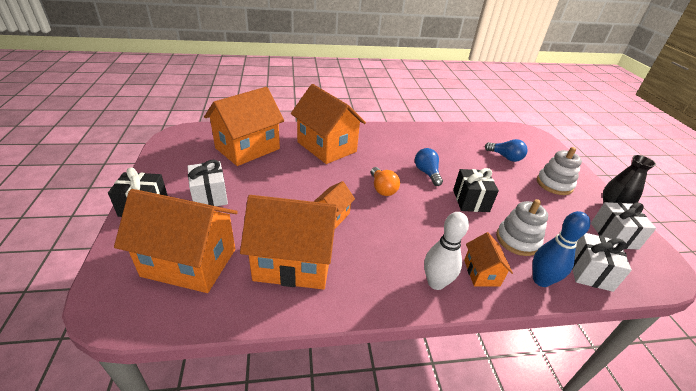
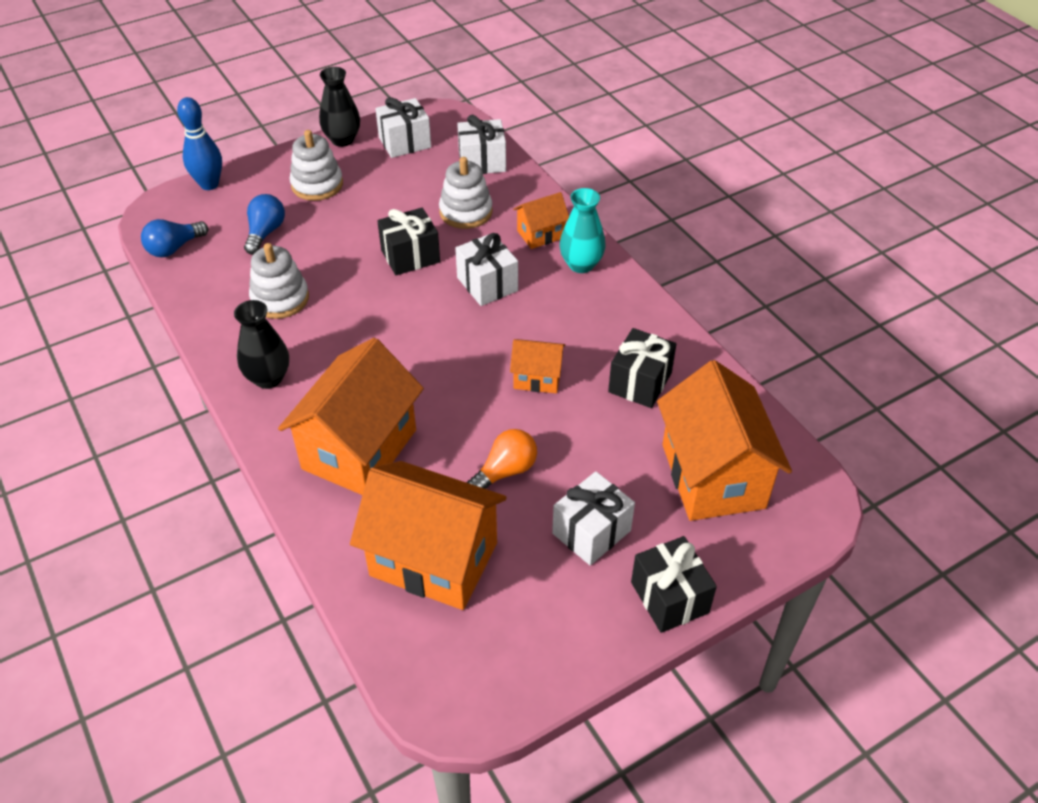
camera: 110 degrees left, 10 degrees up
orange house [240,195,339,289] -> black gift [608,328,676,408]
orange light bulb [371,167,400,196] -> orange light bulb moved to [467,429,537,489]
blue light bulb [415,148,443,186] -> blue light bulb moved to [141,219,209,257]
white bowling pin [424,212,469,290] -> turquoise vase [559,188,606,273]
blue bowling pin [532,211,590,287] -> blue bowling pin moved to [177,97,222,190]
none -> black vase [234,300,289,389]
none -> white stacking toy [249,243,309,319]
none -> white gift [455,233,518,306]

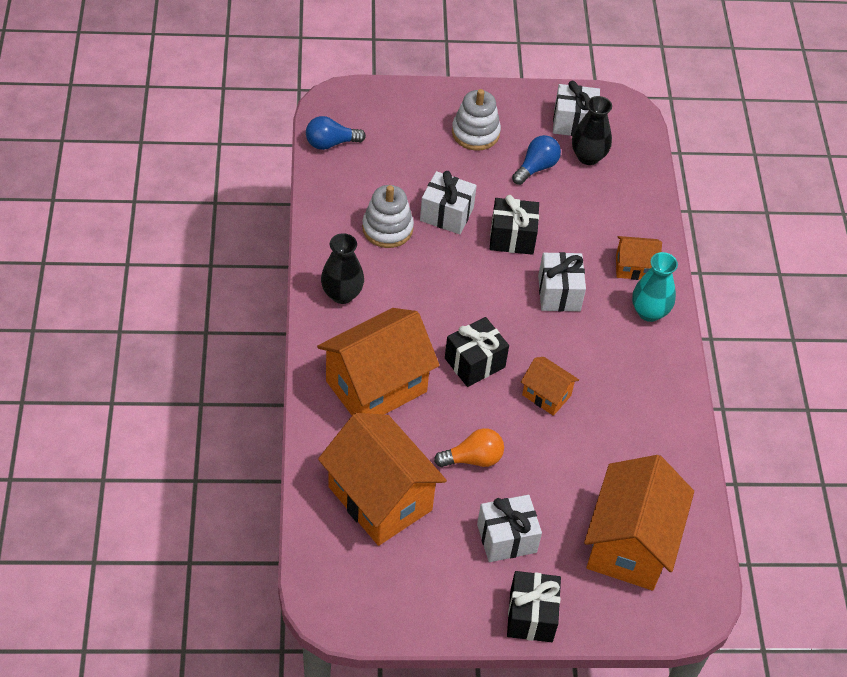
camera: 25 degrees right, 5 degrees up
blue bowling pin [177,97,222,190] -> none
blue light bulb [244,194,285,255] -> blue light bulb moved to [512,135,561,185]
black vase [319,67,360,147] -> black vase moved to [572,96,612,165]
white stacking toy [439,157,492,229] -> none
white gift [457,115,506,174] -> white gift moved to [420,171,477,234]
black gift [608,328,676,408] -> black gift moved to [445,317,509,387]

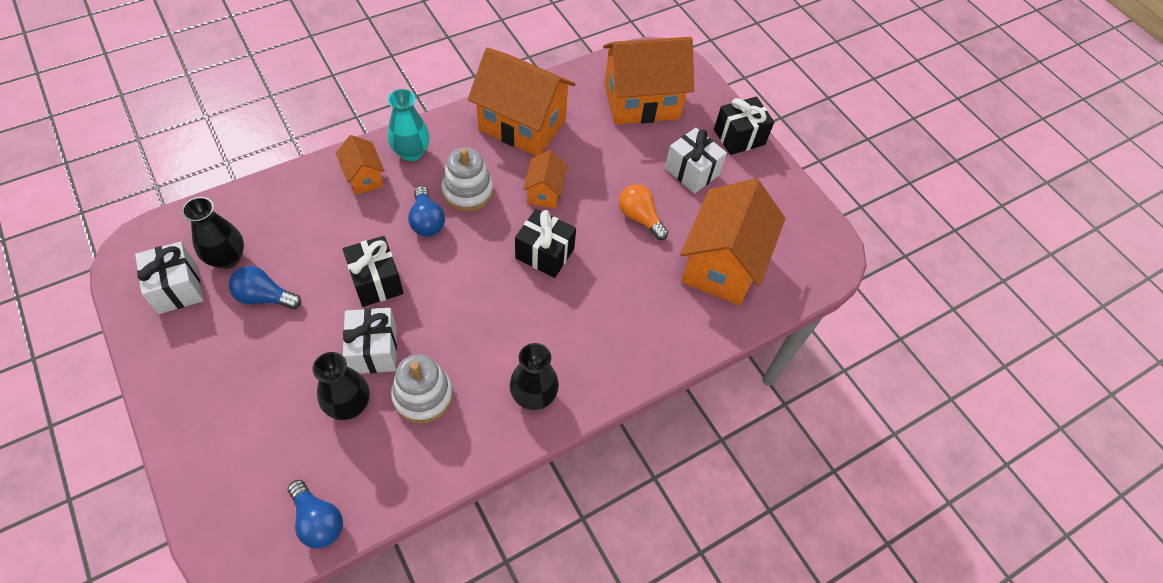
camera: 120 degrees left, 5 degrees up
orange house [317,308,440,415] -> orange house moved to [468,47,575,156]
white stacking toy [452,89,501,151] -> white stacking toy moved to [441,148,493,212]
white gift [538,252,586,312] -> blue light bulb [408,186,445,237]
none -> black vase [312,352,370,420]

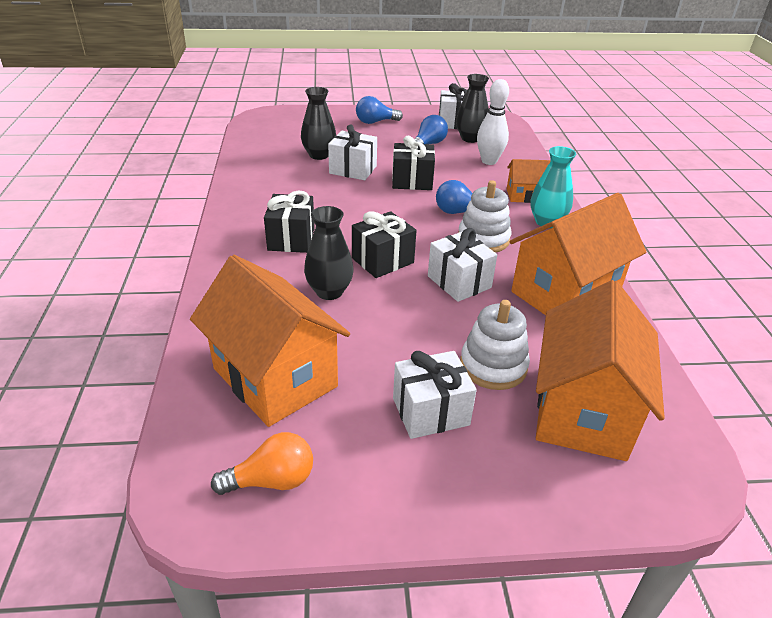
camera: 120 degrees right, 20 degrees down
blue light bulb [288,480,343,549] -> blue light bulb moved to [356,96,403,124]
white stacking toy [391,354,453,424] -> white stacking toy moved to [460,300,530,390]
black vase [510,343,559,410] -> black vase moved to [304,206,354,300]
orange house [523,150,568,209] -> white gift [428,228,497,302]
orange light bulb [619,184,668,240] -> orange light bulb moved to [211,432,313,495]
black gift [714,96,774,155] -> black gift moved to [264,191,315,253]
none -> white bowling pin [477,79,509,165]

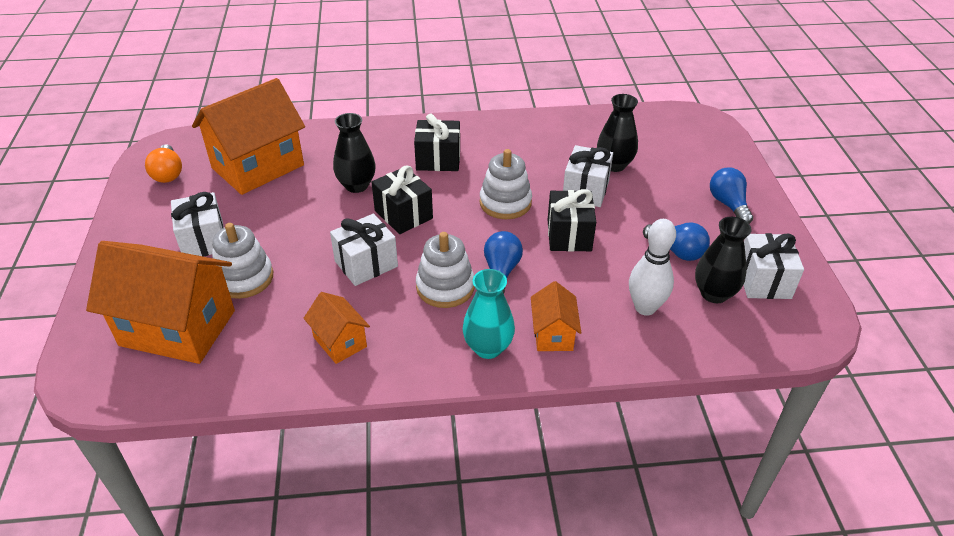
camera: 90 degrees right, 5 degrees up
orange house [510,193,646,315] -> orange house [304,292,370,364], size x0.49
none -> white stacking toy [480,149,532,219]

